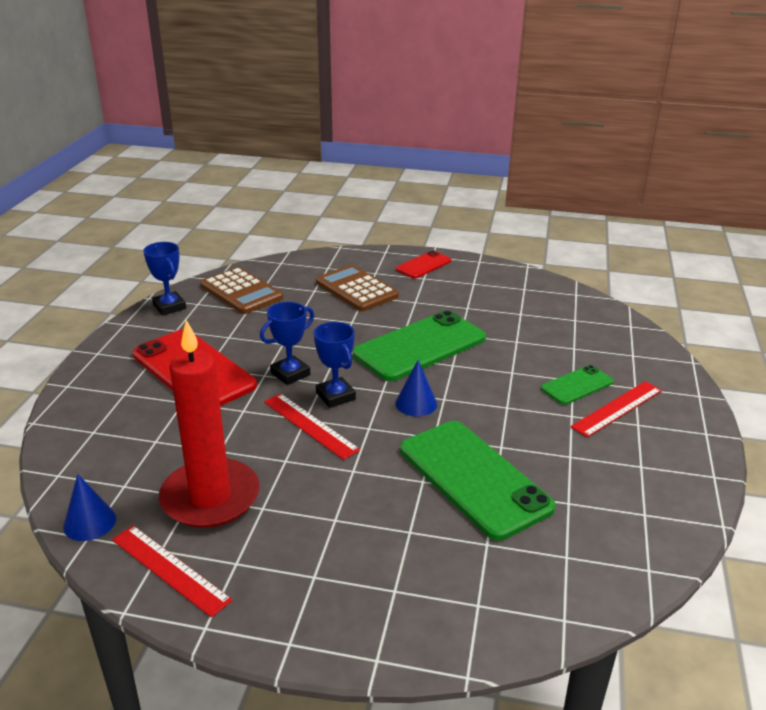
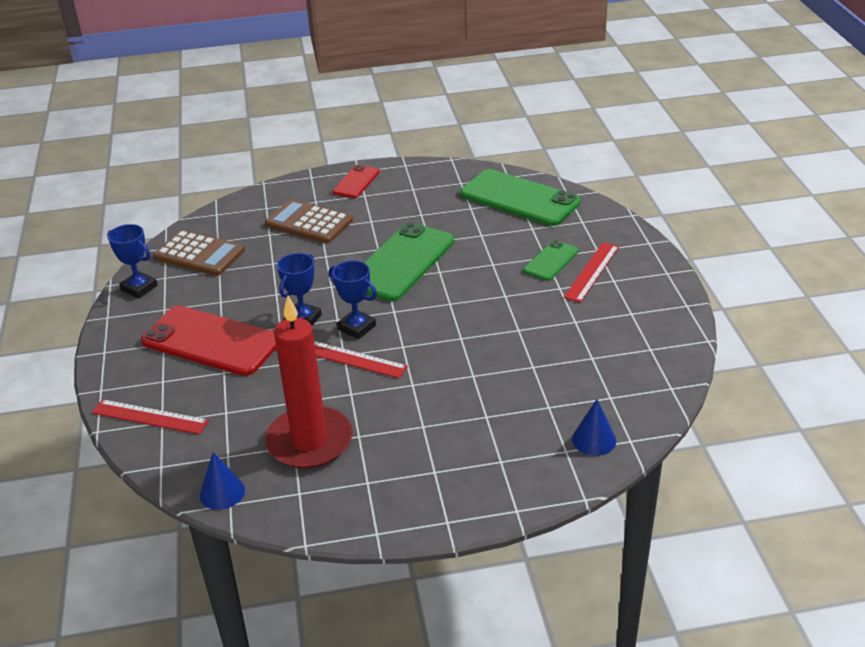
camera: 20 degrees left, 5 degrees up
red ruler [112,525,233,618] -> red ruler moved to [92,399,209,434]
blue cone [395,360,437,417] -> blue cone moved to [572,399,616,456]
green phone [400,421,556,540] -> green phone moved to [460,169,580,226]

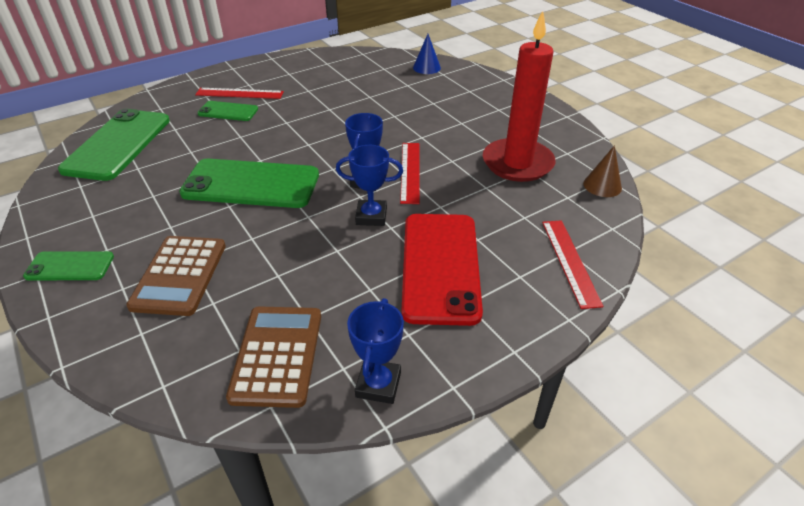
camera: 115 degrees left, 5 degrees up
blue cone [200,452,245,510] -> brown cone [583,145,622,197]
red phone [333,165,379,198] -> green phone [23,251,114,280]

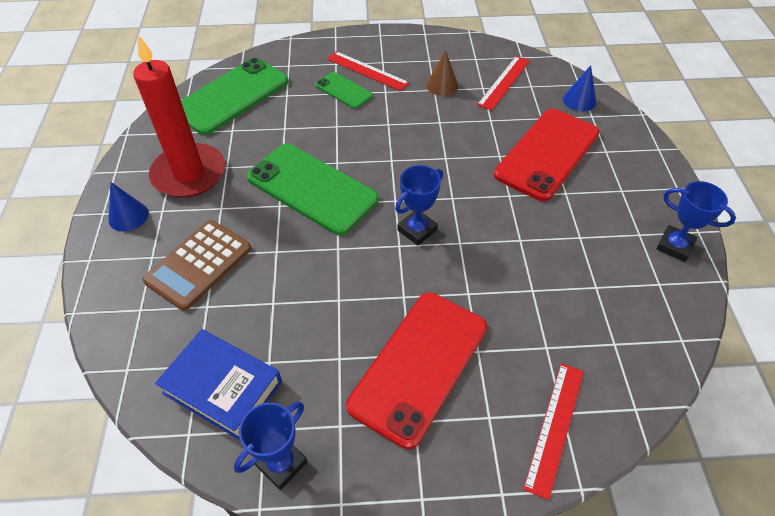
camera: 30 degrees right, 10 degrees up
green phone [23,251,114,280] -> blue cone [108,182,149,231]
brown calculator [226,307,321,408] -> blue book [155,329,282,440]
blue trophy [336,145,403,226] -> blue trophy moved to [656,181,736,262]
red ruler [400,143,420,204] -> red ruler moved to [477,56,530,111]
red candle [483,11,556,182] -> red candle moved to [133,35,225,198]
brown cone [583,145,622,197] -> brown cone moved to [426,50,459,96]
none -> red phone [494,109,600,201]

